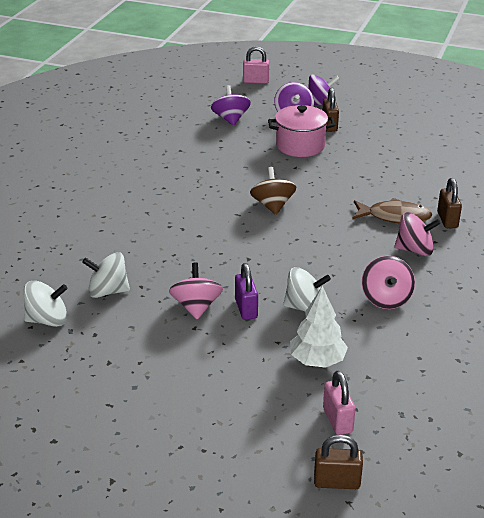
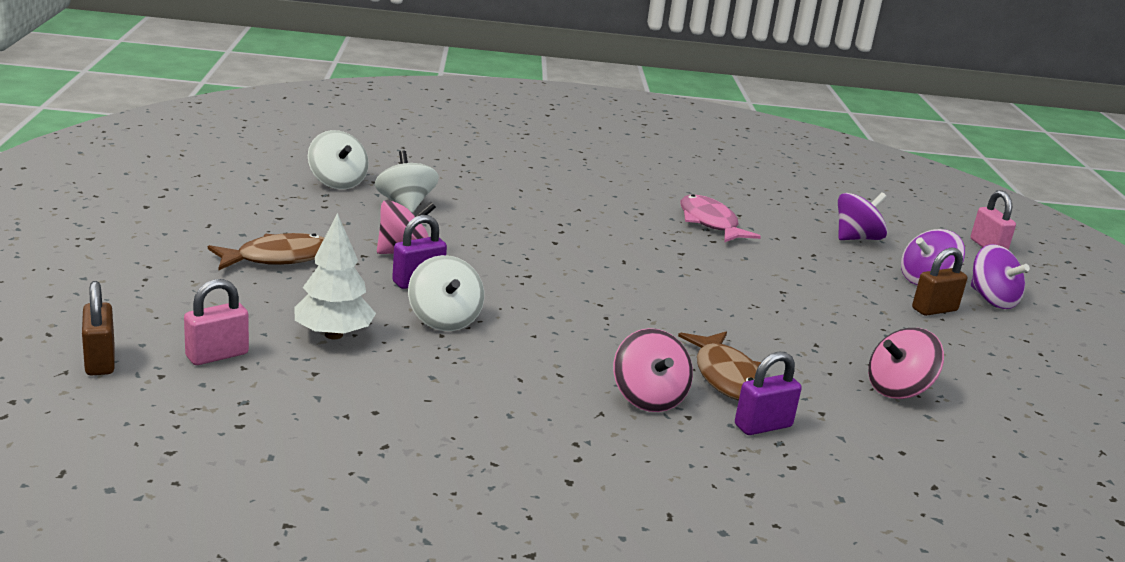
camera: 65 degrees right, 10 degrees down
brown spinning top [250,167,296,215] -> none
pink pot [268,105,335,157] -> none
pink spinning top [362,256,415,309] -> pink spinning top moved to [868,328,944,399]
brown padlock [437,178,462,228] -> purple padlock [735,352,802,435]
none -> brown fish [208,233,324,270]
none -> pink fish [680,194,761,243]

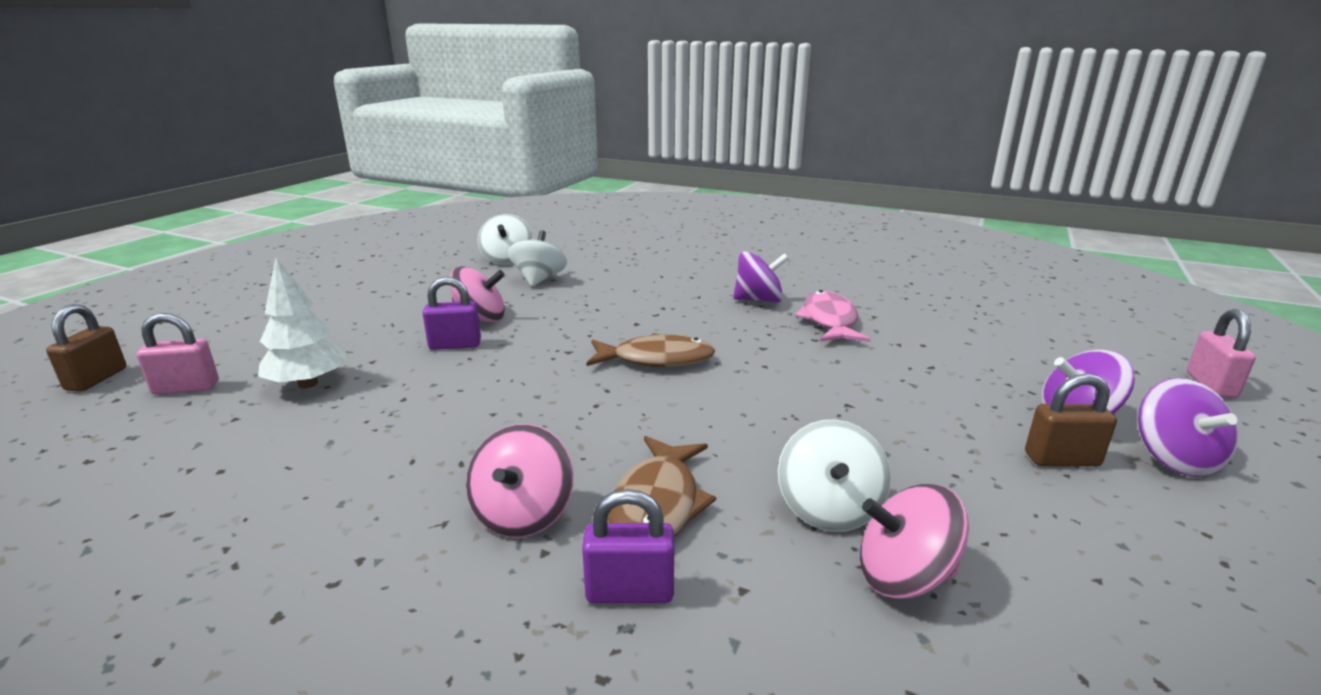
camera: 30 degrees right, 0 degrees up
brown fish [208,233,324,270] -> brown fish moved to [587,333,715,367]
white spinning top [408,255,484,331] -> white spinning top moved to [778,420,891,532]
purple spinning top [838,192,887,240] -> purple spinning top moved to [733,251,789,303]

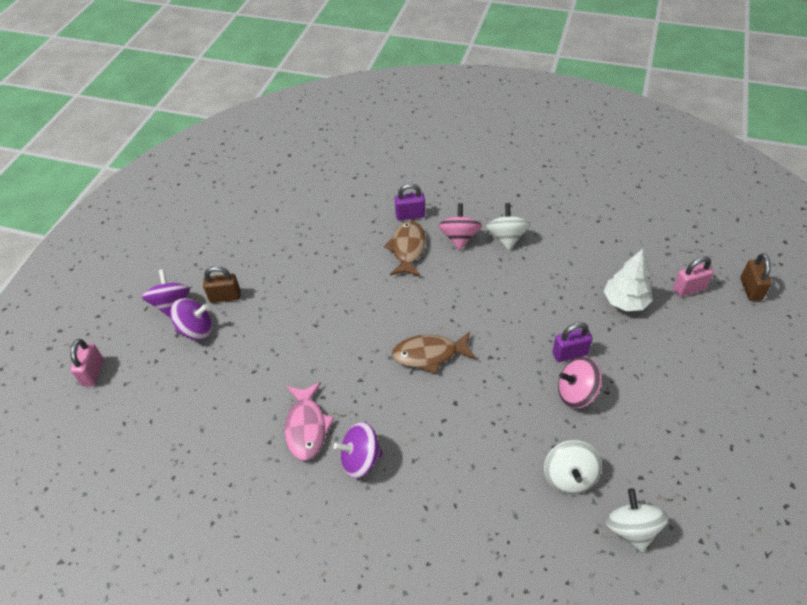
camera: 175 degrees right, 25 degrees up
white spinning top [778,420,891,532] -> white spinning top moved to [486,203,531,250]
pink spinning top [860,484,969,599] -> none

